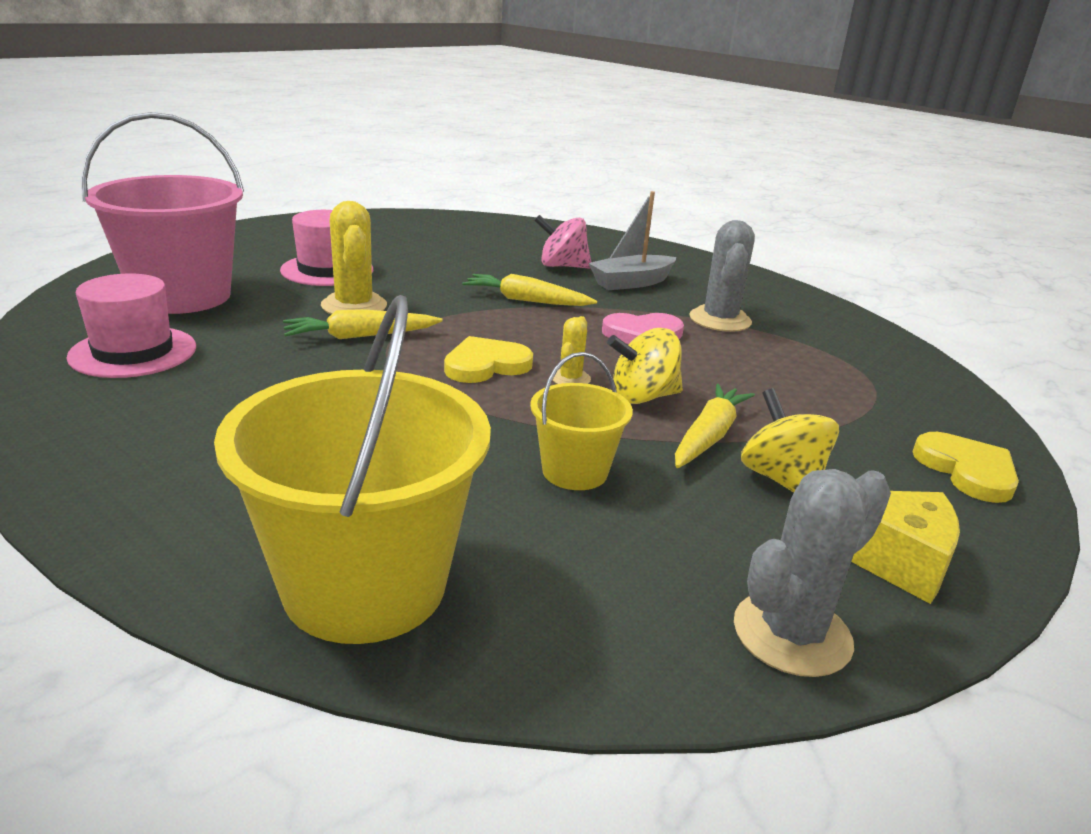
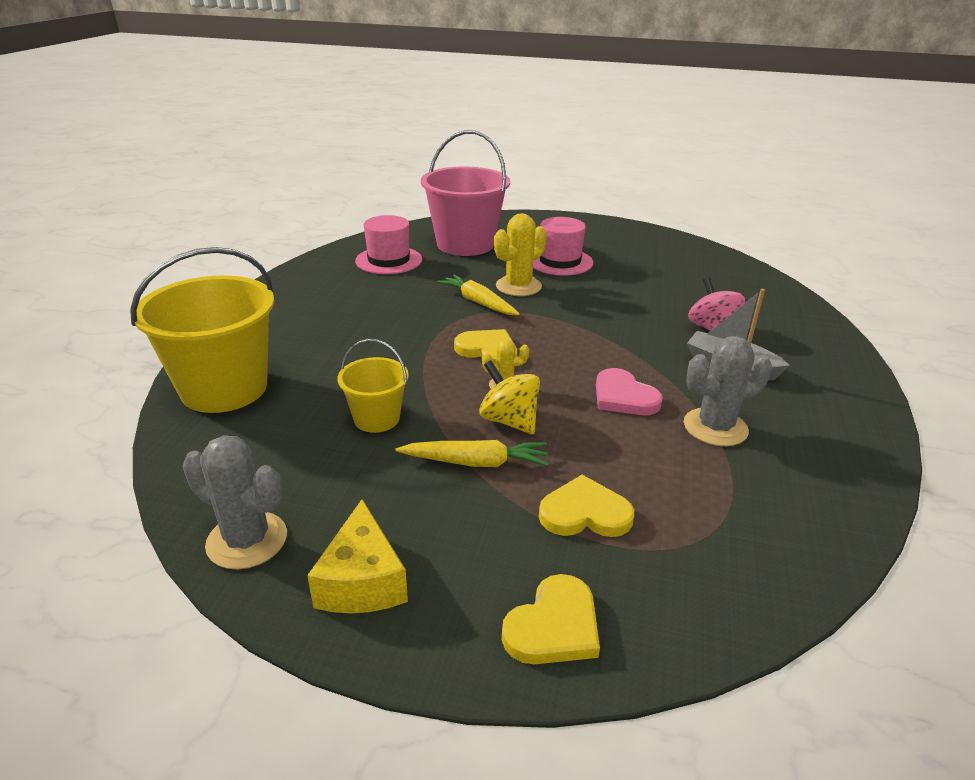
camera: 65 degrees right, 5 degrees up
yellow carrot [462,274,597,306] -> none
yellow spinning top [741,388,839,493] -> none
none -> yellow heart [539,475,634,537]

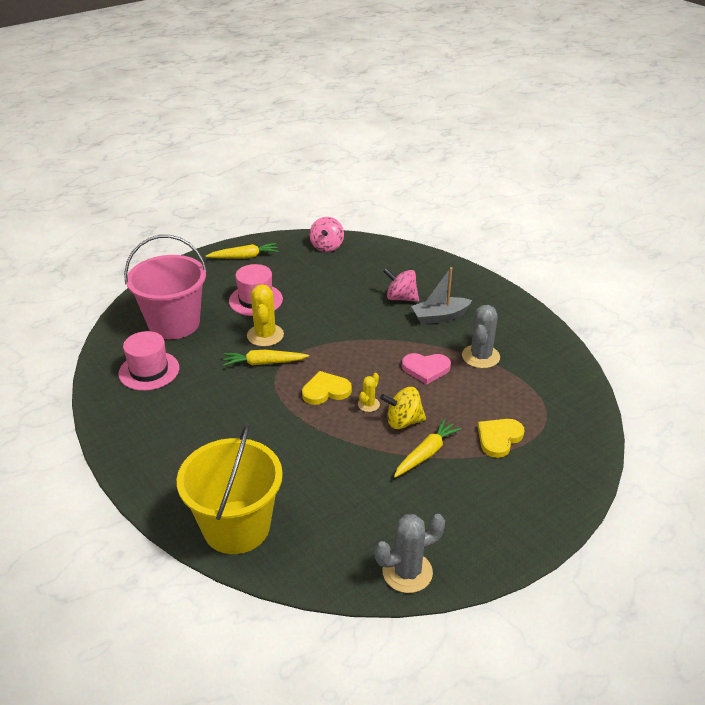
camera: 50 degrees left, 5 degrees up
yellow cheese [307,499,408,613] -> none
yellow bucket [337,339,409,433] -> none
yellow heart [502,574,600,664] -> none
none -> yellow carrot [206,243,279,259]
none -> pink spinning top [309,217,344,252]

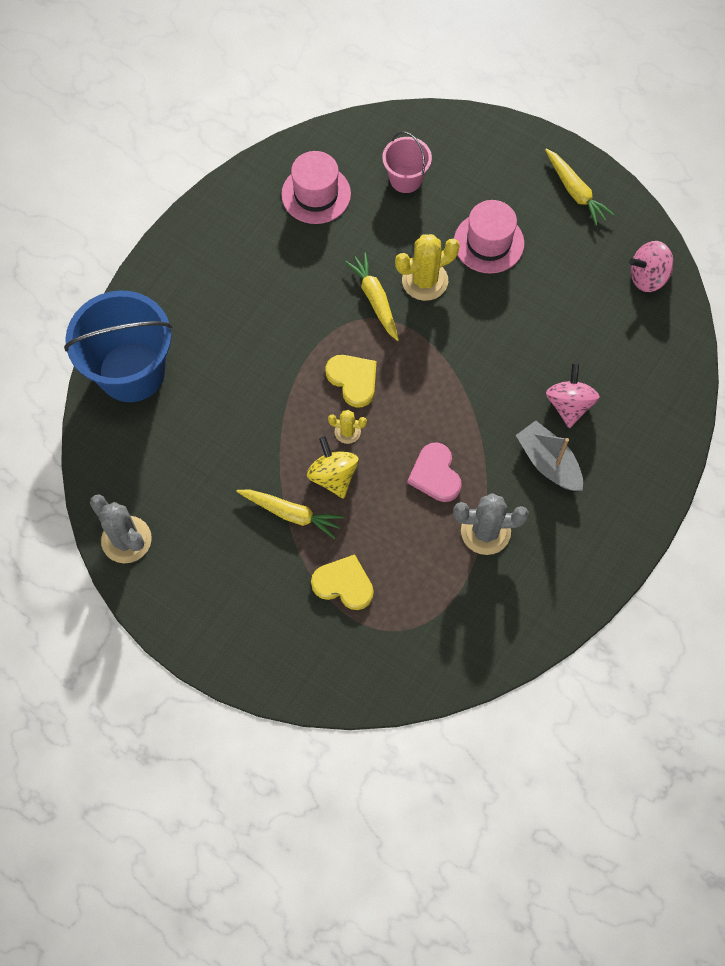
camera: 70 degrees right, 30 degrees up
pink bucket [124,235,207,339] -> pink bucket [382,131,432,193], size x0.52
yellow bucket [177,424,283,554] -> blue bucket [64,290,172,402]

